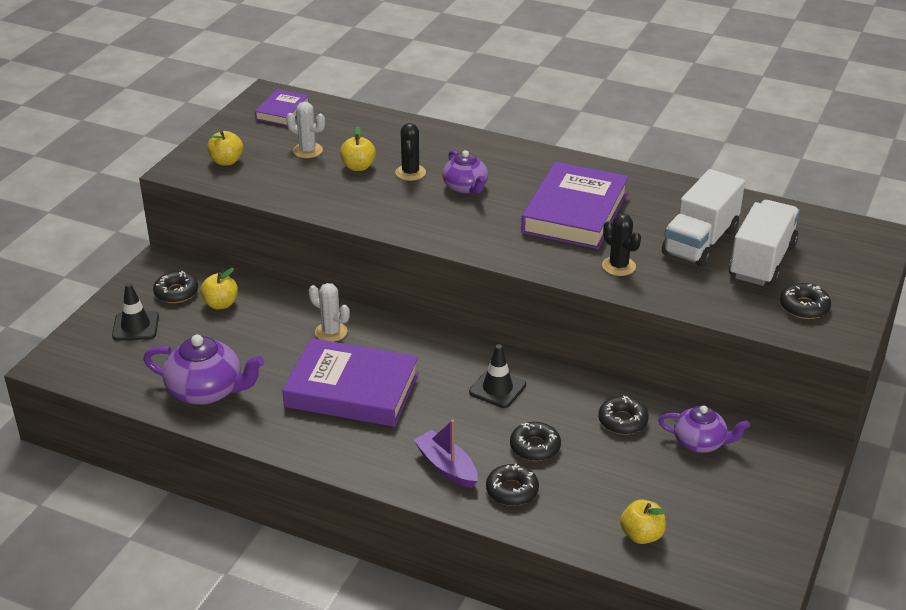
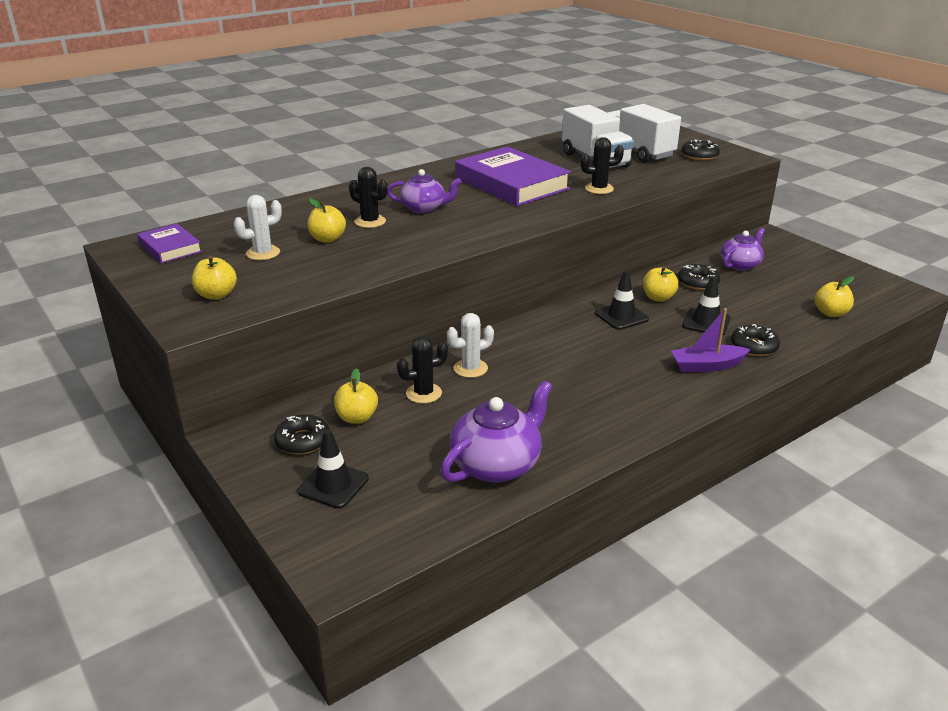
camera: 60 degrees left, 5 degrees down
purple book [282,338,419,427] -> none
black donut [510,422,561,461] -> black traffic cone [682,276,731,336]
none -> black cactus [397,336,448,403]
none -> yellow apple [643,266,679,302]

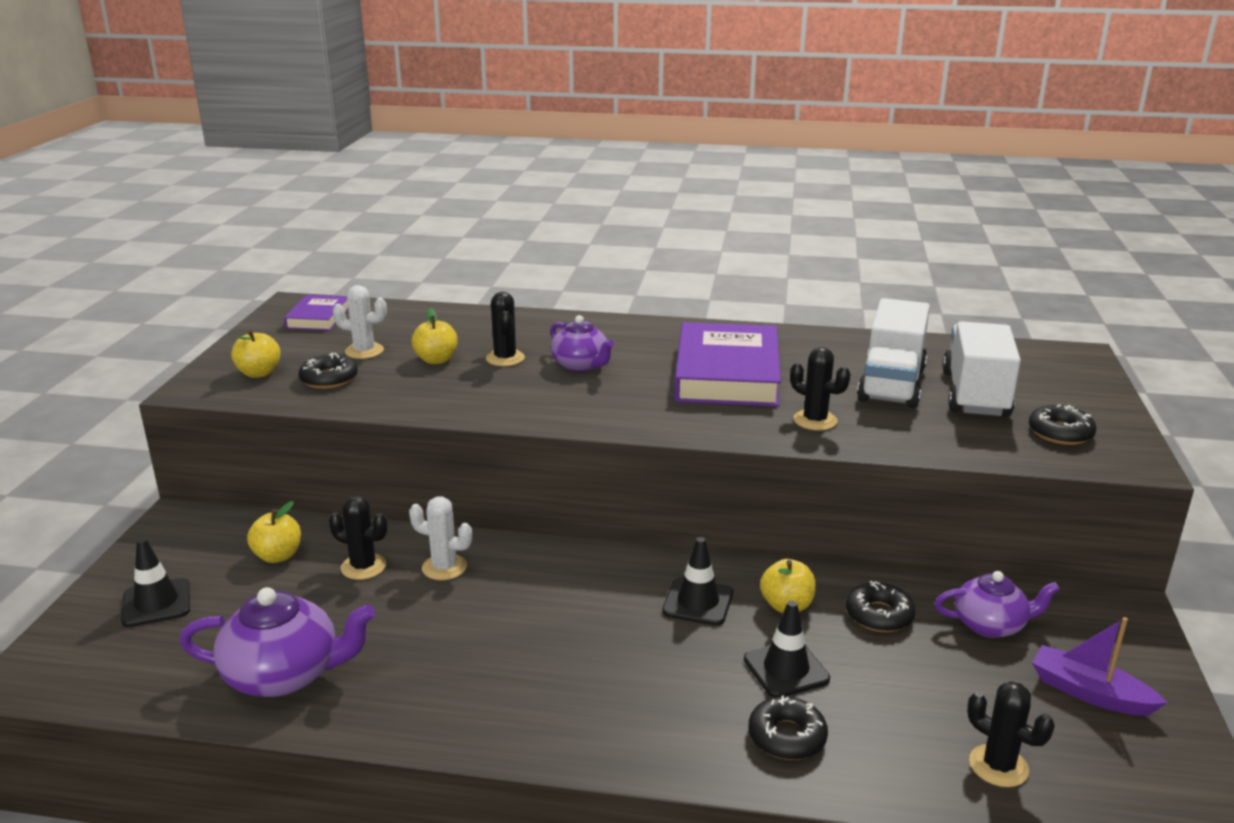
camera: 45 degrees right, 5 degrees down
black donut [274,414,330,455] -> black donut moved to [298,353,358,389]
purple boat [671,308,751,372] -> purple boat moved to [1032,617,1167,716]
yellow apple [815,277,854,317] -> black cactus [967,681,1055,787]

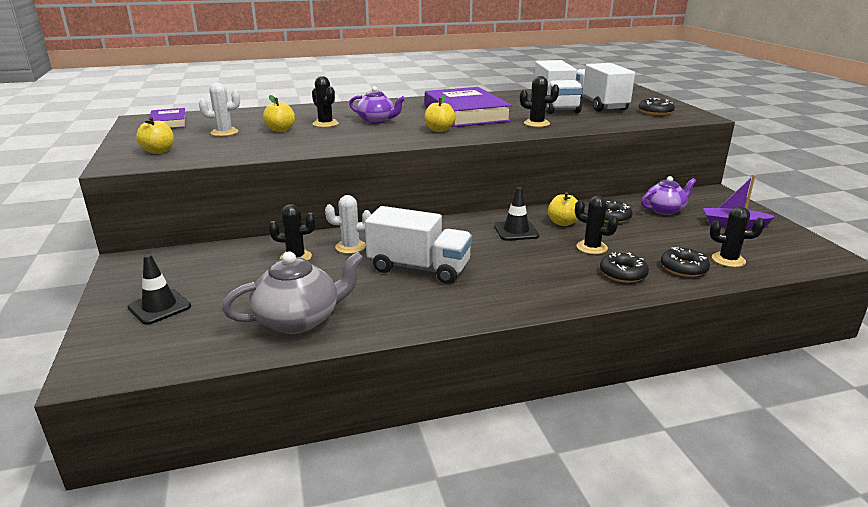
camera: 25 degrees left, 0 degrees up
purple teapot [179,587,376,697] -> grey teapot [222,251,364,334]
yellow apple [247,501,301,563] -> yellow apple moved to [424,94,456,132]
black donut [298,353,358,389] -> black donut moved to [661,247,710,277]
black traffic cone [744,600,830,698] -> black cactus [575,196,618,254]
none -> white truck [365,206,472,284]

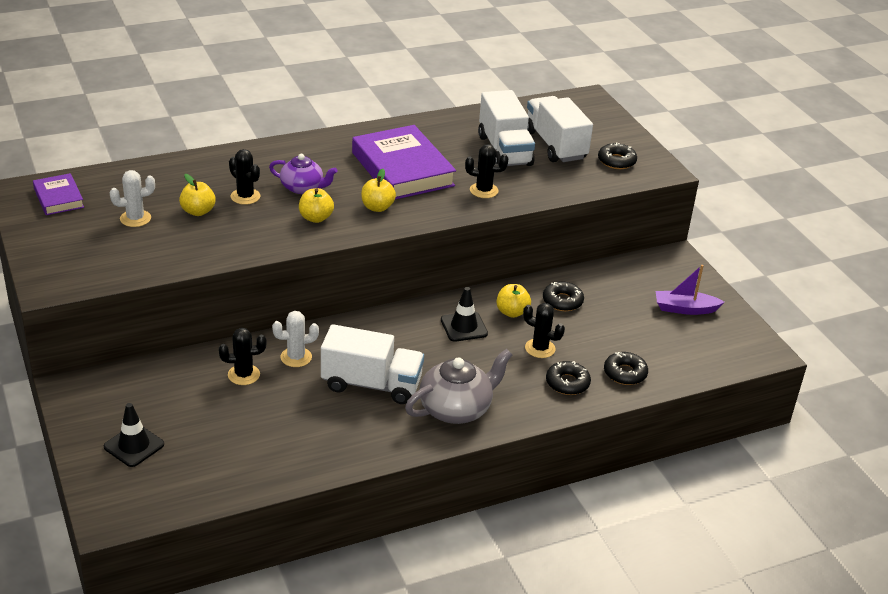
camera: 10 degrees left, 10 degrees up
yellow apple [136,117,174,154] -> yellow apple moved to [299,188,334,223]
grey teapot [222,251,364,334] -> grey teapot moved to [405,349,512,424]
purple teapot [641,176,696,215] -> none
black cactus [710,206,765,267] -> none

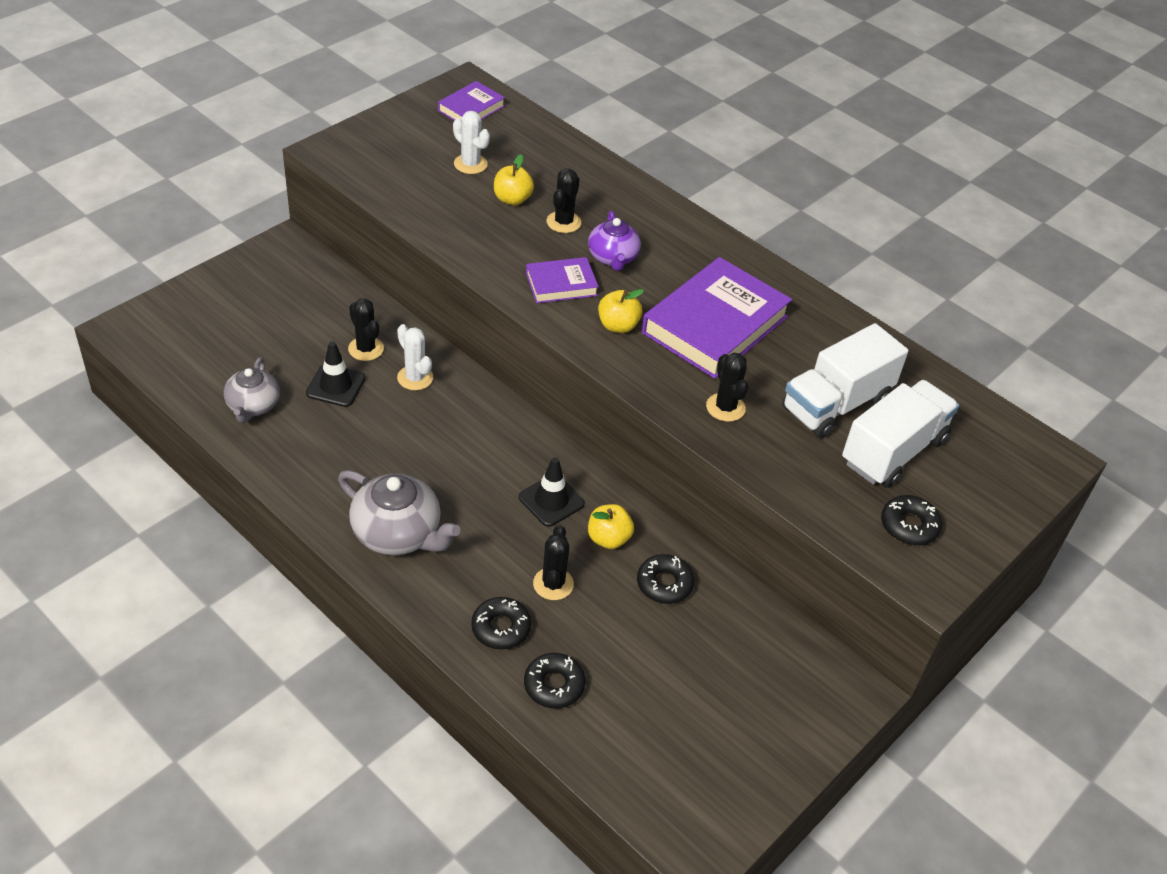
camera: 65 degrees right, 10 degrees up
black traffic cone [104,403,164,467] -> black traffic cone moved to [306,341,366,407]
yellow apple [299,188,334,223] -> purple book [526,257,599,303]
white truck [321,324,424,404] -> none
purple boat [655,265,724,315] -> none
none -> grey teapot [224,357,280,423]

